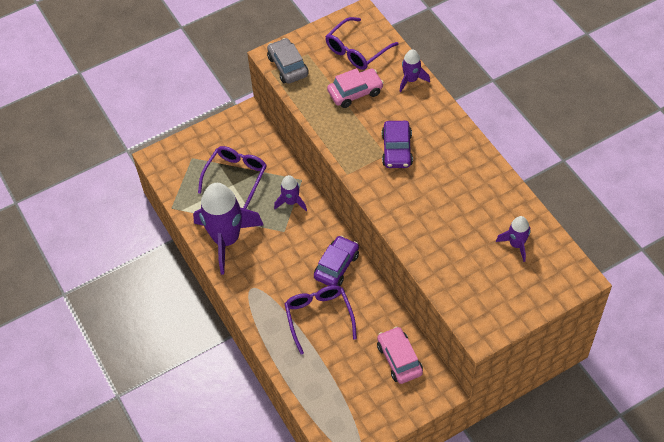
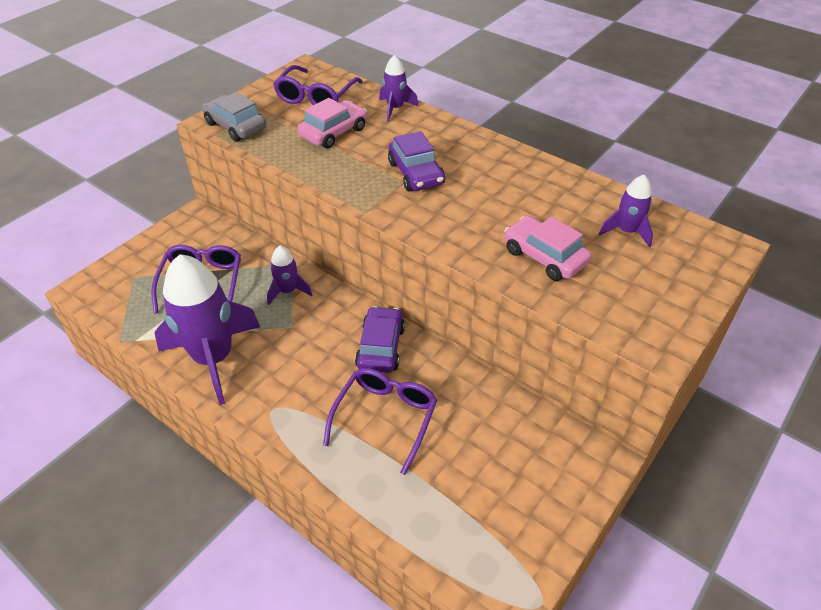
camera: 25 degrees left, 10 degrees down
purple glasses [285,285,357,355] -> purple glasses turned 60 degrees clockwise [323,368,437,475]
pink car [377,326,423,384] -> pink car moved to [504,216,591,281]

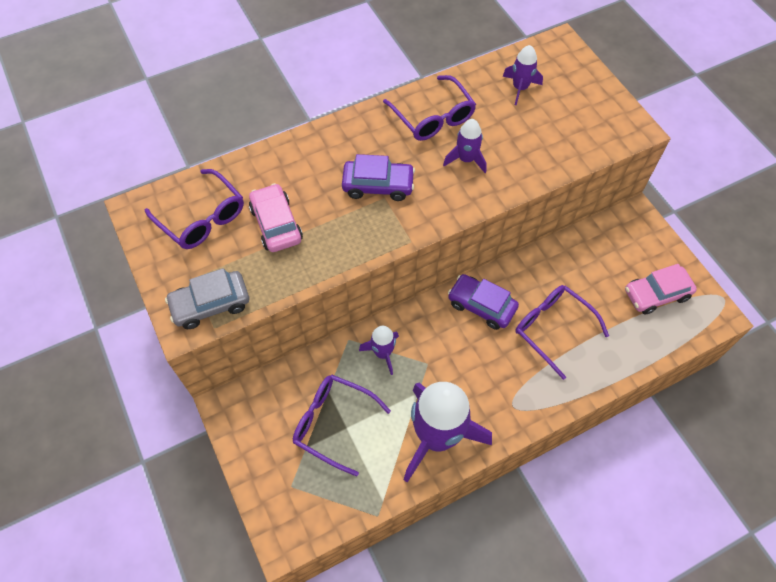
camera: 65 degrees left, 15 degrees up
purple rocket [379,55,419,121] -> purple rocket moved to [443,119,487,173]
pink car [504,216,591,281] -> pink car moved to [625,264,697,315]
none -> purple glasses [383,75,476,141]

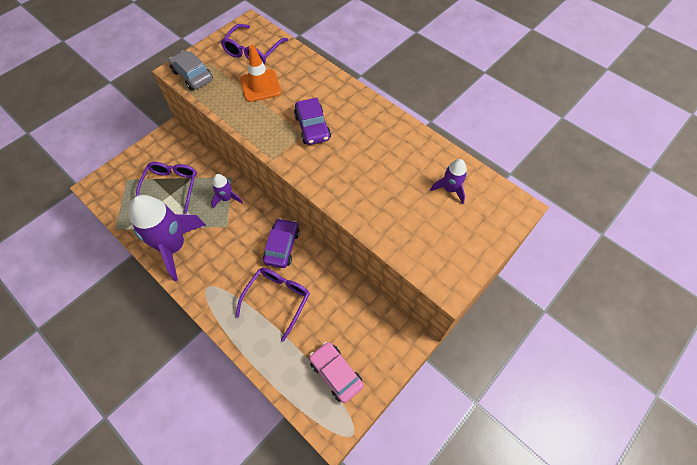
camera: 70 degrees right, 0 degrees up
pink car [249,183,303,252] -> orange traffic cone [240,45,281,102]
purple glasses [383,75,476,141] -> none
purple rocket [443,119,487,173] -> none

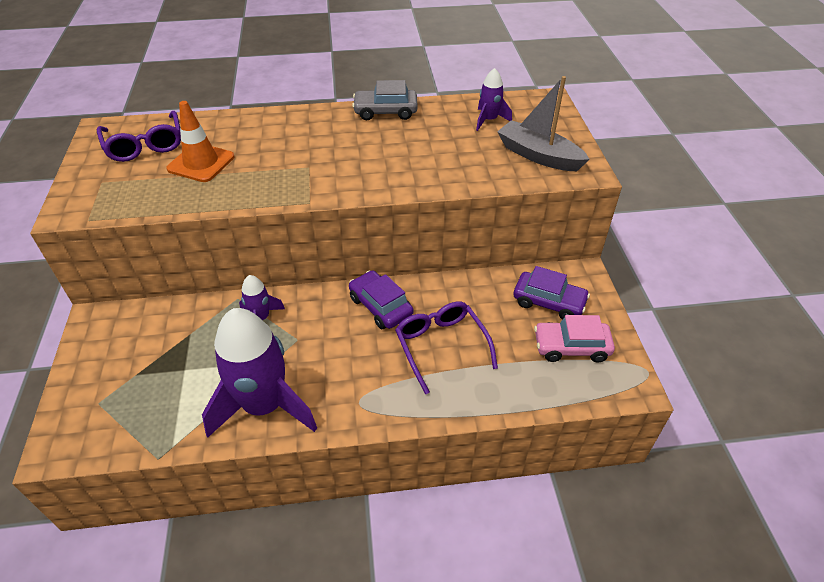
camera: 50 degrees left, 15 degrees down
purple glasses [136,162,197,214] -> none
grey car [168,50,213,91] -> grey car moved to [352,80,418,120]
purple car [294,98,331,145] -> purple car moved to [514,266,590,320]
none -> grey boat [497,76,590,171]

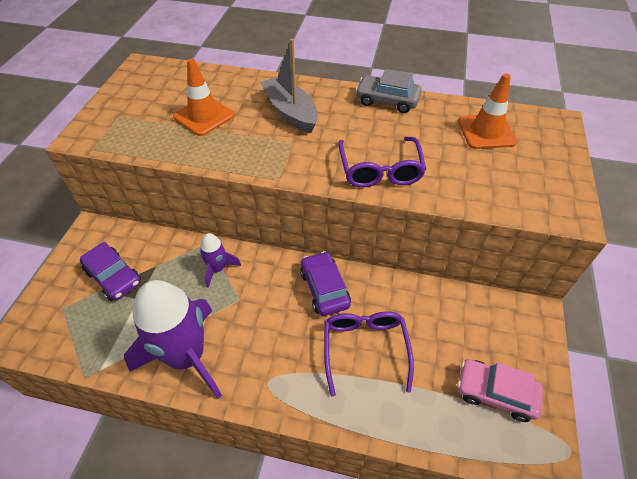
camera: 20 degrees right, 5 degrees up
purple glasses [97,111,181,162] -> purple glasses moved to [338,137,426,187]
purple rocket [476,68,512,131] -> orange traffic cone [458,74,517,149]
grey boat [497,76,590,171] -> grey boat moved to [260,39,318,133]
purple car [514,266,590,320] -> purple car moved to [80,241,141,301]

